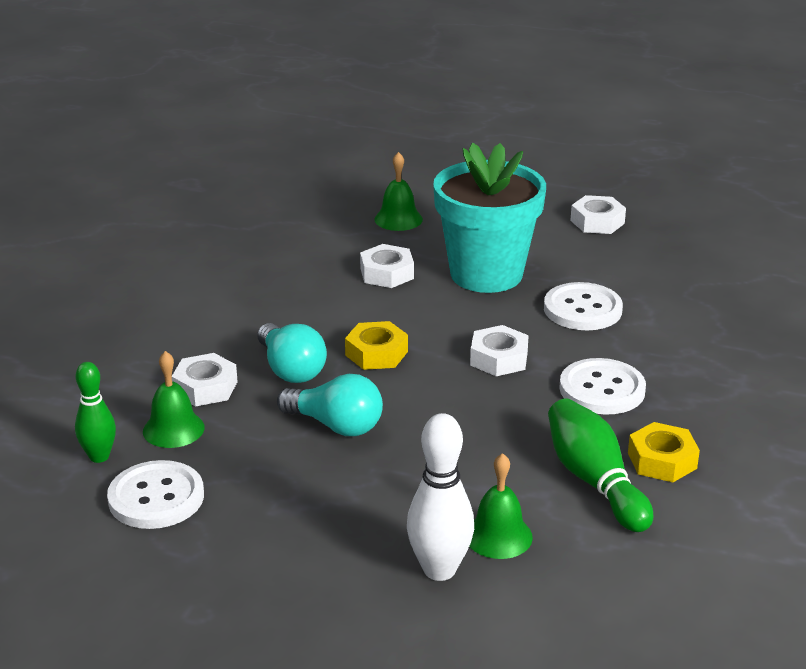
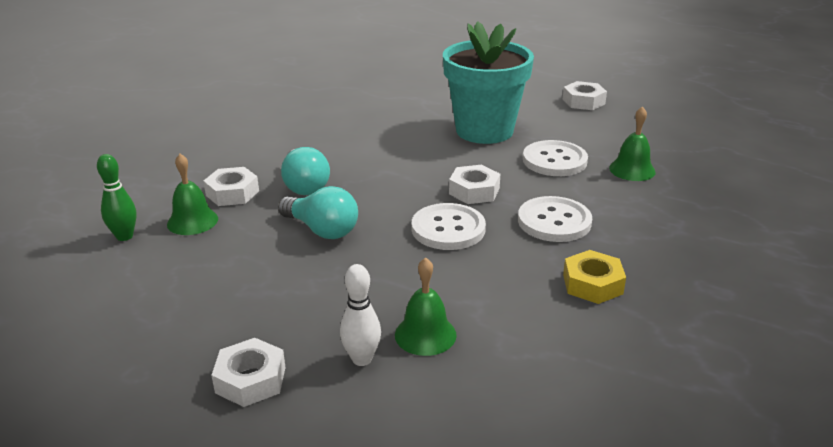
camera: 10 degrees right, 0 degrees up
white button [107,460,204,529] -> white button moved to [411,203,486,250]
yellow nut [345,321,408,370] -> none
white nut [360,244,414,288] -> white nut moved to [211,338,286,407]
green bell [374,152,423,231] -> green bell moved to [609,106,656,181]
white bowling pin [407,413,474,581] -> white bowling pin [340,264,381,366], size x0.66
green bowling pin [548,398,653,532] -> none

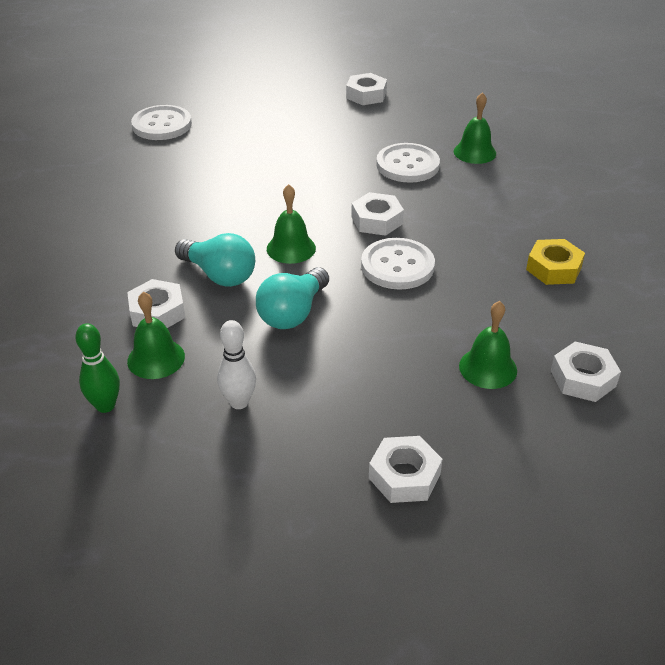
camera: 35 degrees left, 10 degrees up
turquoise light bulb [278,186,358,239] -> turquoise light bulb turned 120 degrees clockwise [256,267,329,329]
white bowling pin [340,264,381,366] -> white bowling pin moved to [217,320,256,409]
turquoise flower pot [443,21,534,144] -> none
white button [518,196,592,242] -> white button moved to [131,105,192,140]
none -> green bell [267,184,316,264]
none -> white nut [551,341,621,402]

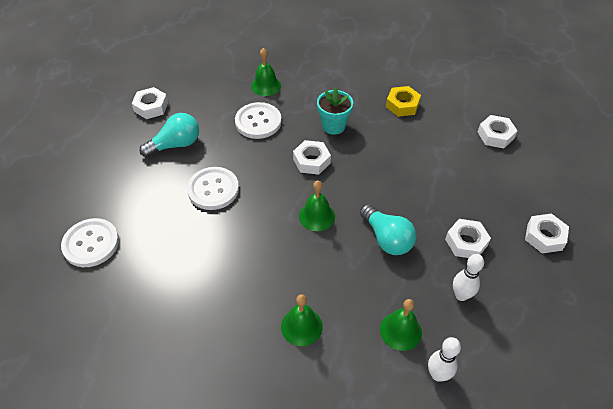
camera: 65 degrees left, 10 degrees up
green bowling pin [75,323,120,413] -> white bowling pin [428,337,461,382]
white nut [127,279,185,328] -> white nut moved to [445,219,491,258]
turquoise light bulb [175,233,255,287] -> turquoise light bulb moved to [139,113,199,158]
white button [361,238,435,290] -> white button moved to [187,167,239,210]
green bell [459,301,517,389] -> green bell moved to [281,294,323,346]
none -> turquoise flower pot [317,87,353,135]

